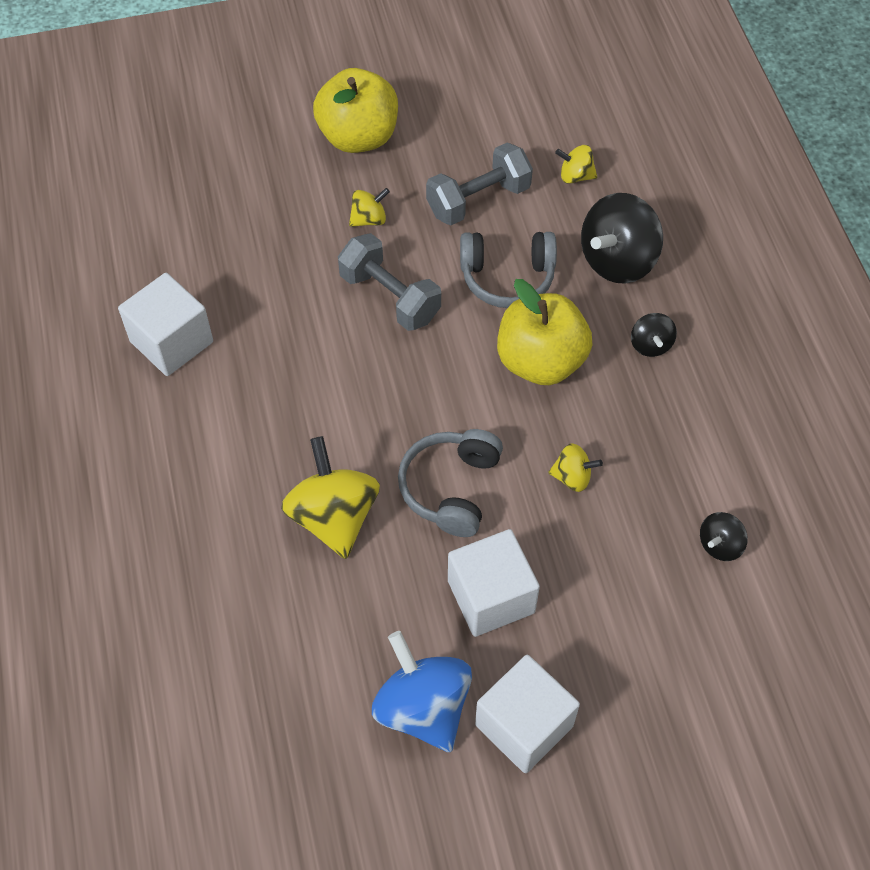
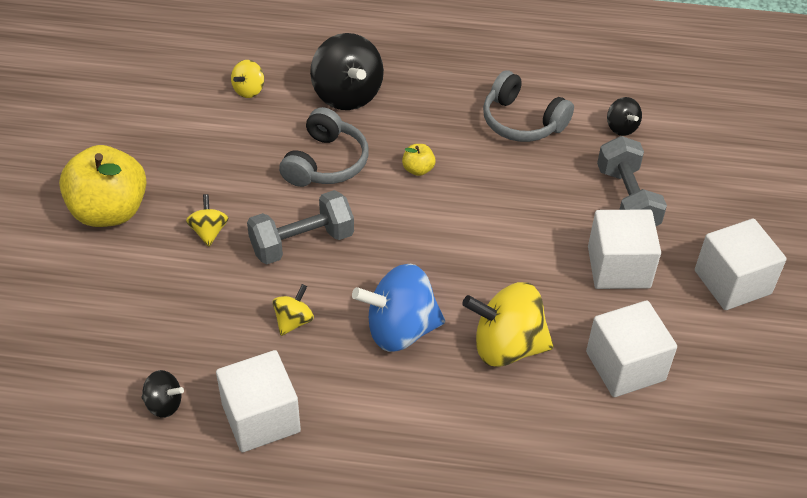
camera: 70 degrees left, 10 degrees down
blue spinning top [372,631,472,752] -> blue spinning top moved to [352,264,445,352]
grey headphones [398,429,503,537] -> grey headphones moved to [483,70,574,142]
grey dumbbell [426,143,533,225] -> grey dumbbell moved to [597,136,667,226]
yellow apple [497,279,592,385] -> yellow apple [402,144,436,176], size x0.41
yellow spinning top [548,443,603,492] -> yellow spinning top moved to [273,284,314,336]
black spinning top [631,313,677,357] -> black spinning top moved to [141,370,184,418]
none -> white cube [586,300,677,397]

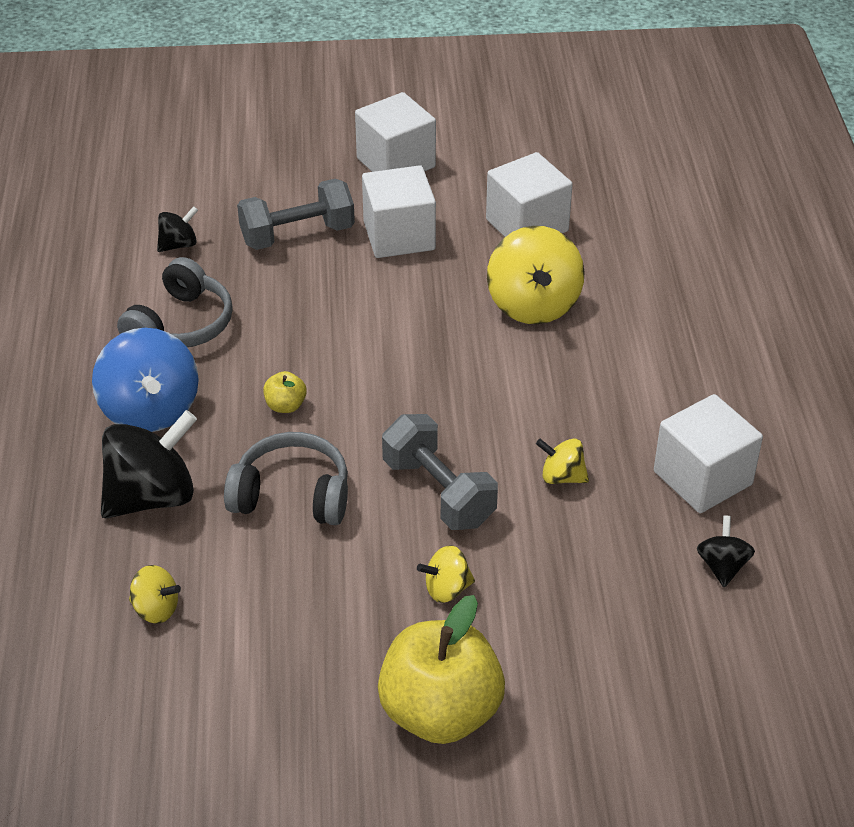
camera: 100 degrees left, 5 degrees down
blue spinning top [352,264,445,352] -> blue spinning top moved to [92,328,199,432]

